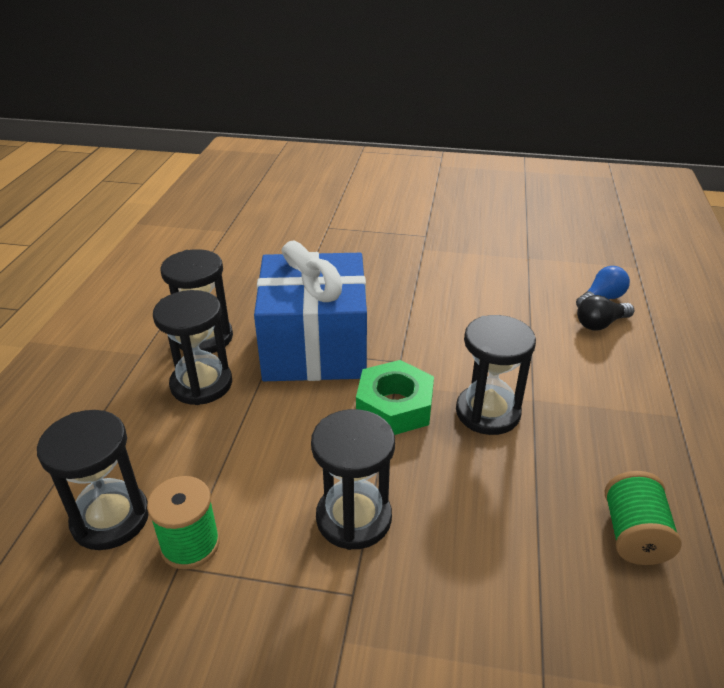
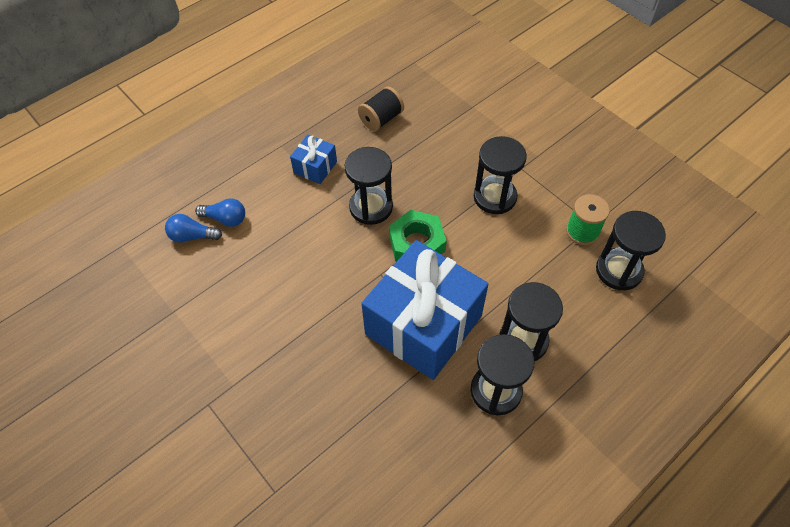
camera: 140 degrees left, 20 degrees up
black light bulb [577,295,634,330] -> blue light bulb [195,198,245,227]
green spool [605,471,681,565] -> black spool [358,87,404,131]
none -> blue gift [290,134,337,184]

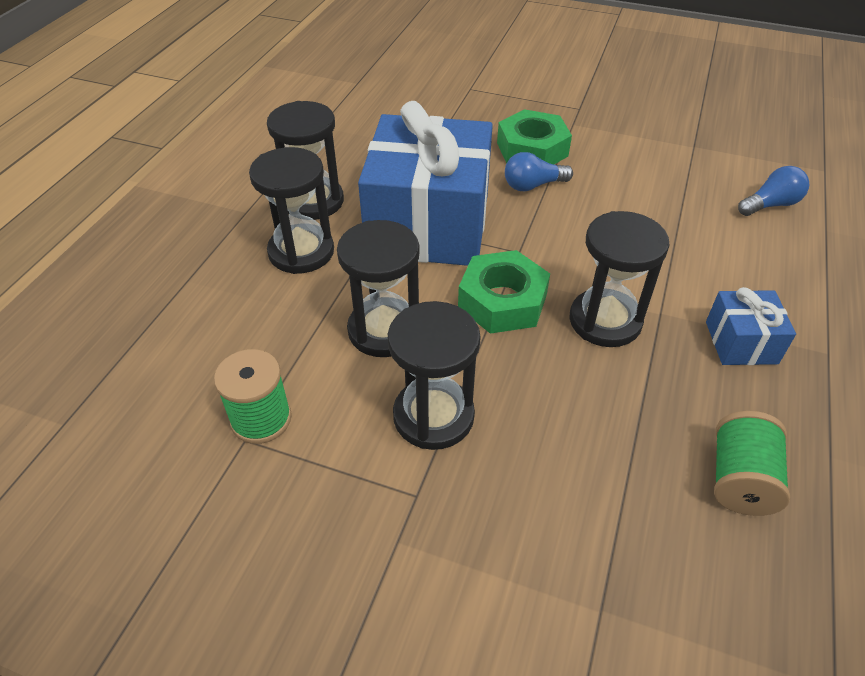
camera: 150 degrees right, 10 degrees down
blue light bulb [195,198,245,227] -> blue light bulb moved to [505,152,573,191]
black spool [358,87,404,131] -> green spool [714,411,790,516]
black hourglass [596,211,666,290] -> black hourglass moved to [337,220,420,357]
none -> green nut [497,109,572,164]

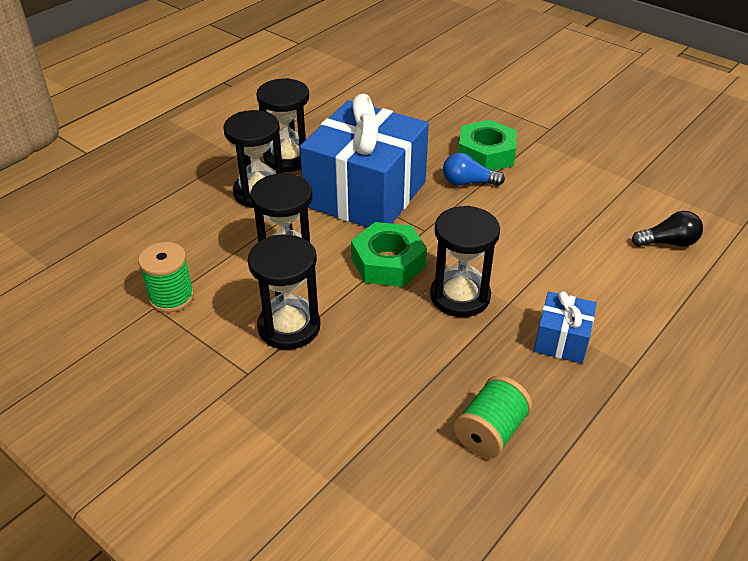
camera: 20 degrees right, 5 degrees down
blue light bulb [738,166,809,216] -> black light bulb [632,211,703,247]

